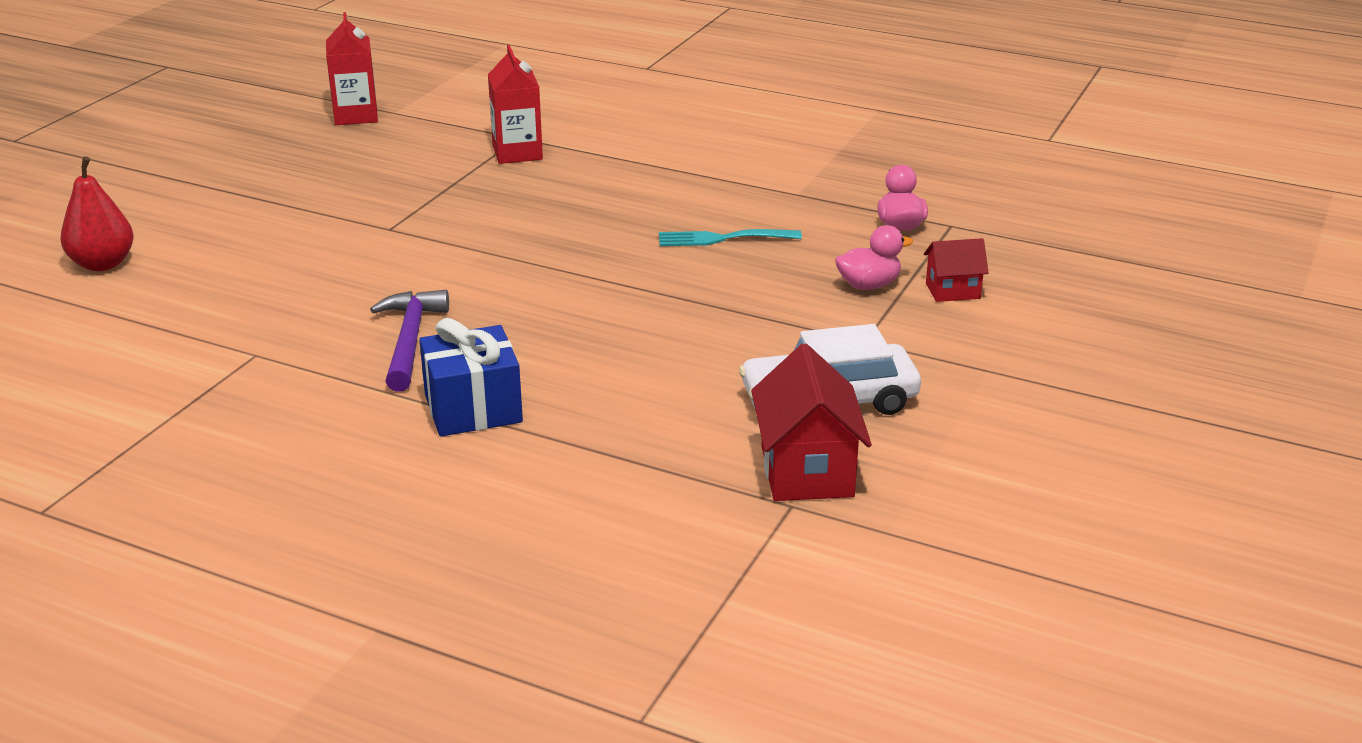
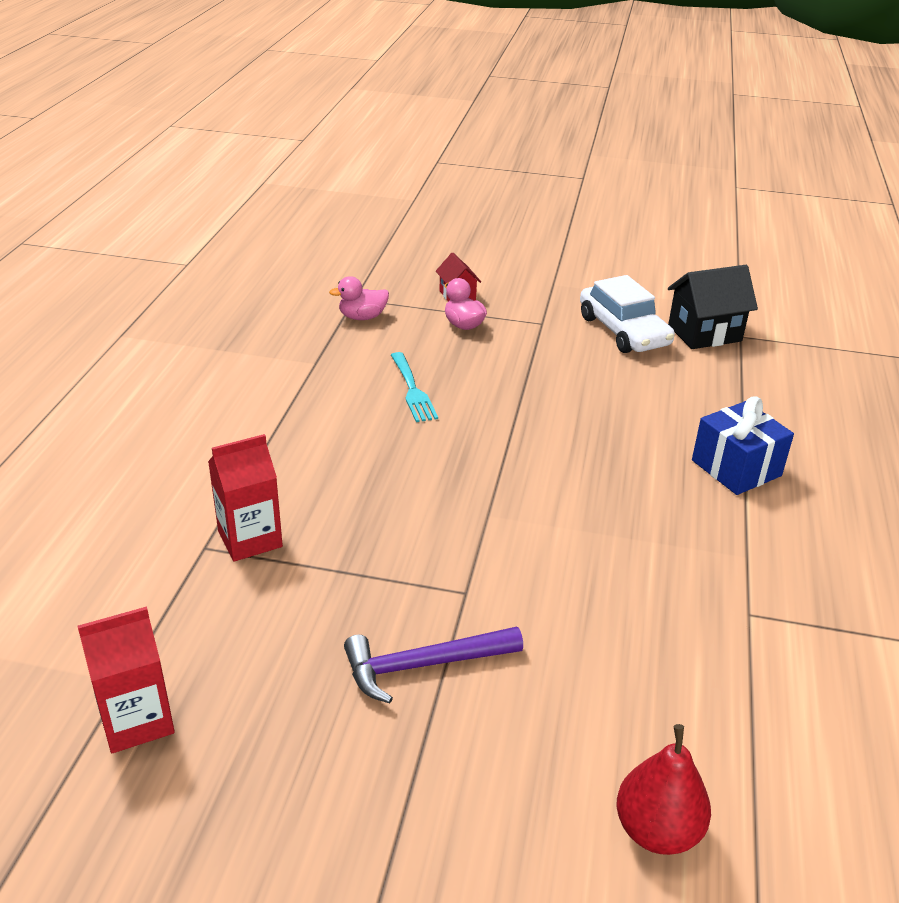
camera: 105 degrees left, 5 degrees up
purple hammer [370,290,449,392] -> purple hammer moved to [344,627,523,703]
red house [751,344,872,501] -> black house [668,265,758,349]

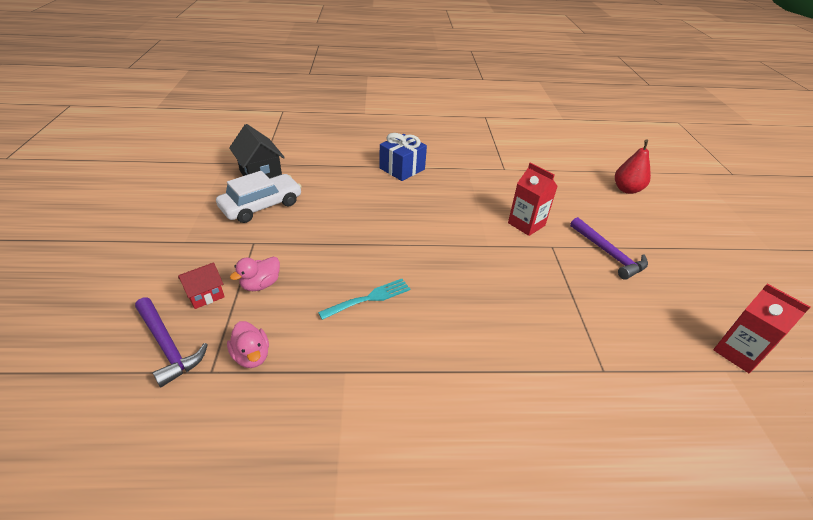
camera: 105 degrees left, 5 degrees up
red carton [208,434,283,561] -> red carton moved to [508,162,558,236]
none -> purple hammer [135,297,207,387]

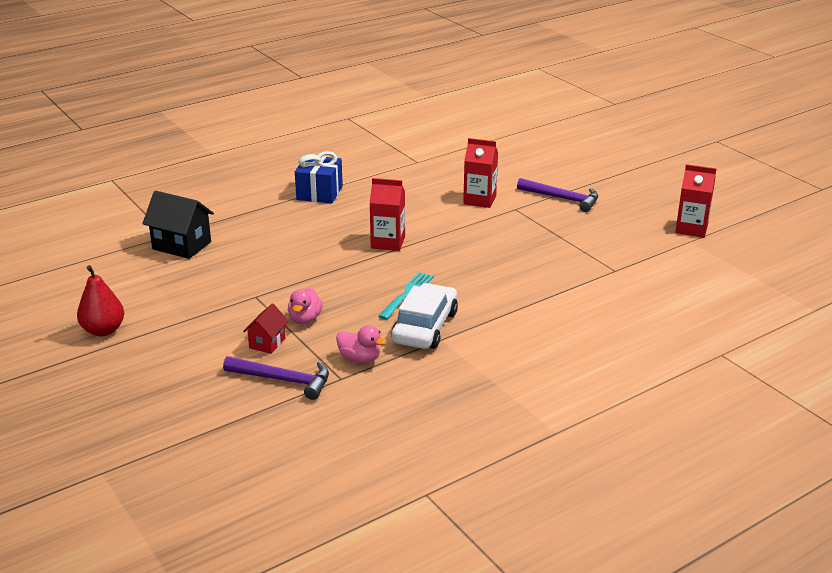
camera: 30 degrees left, 10 degrees down
white car [216,171,302,223] -> white car moved to [391,283,458,349]
red pear [615,139,651,194] -> red pear moved to [77,265,124,336]
none -> red carton [369,178,405,251]

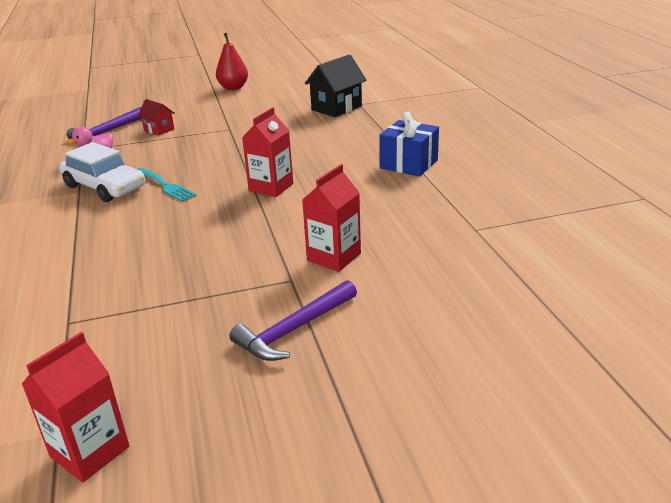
camera: 110 degrees right, 0 degrees up
pink duck [288,288,323,324] -> none

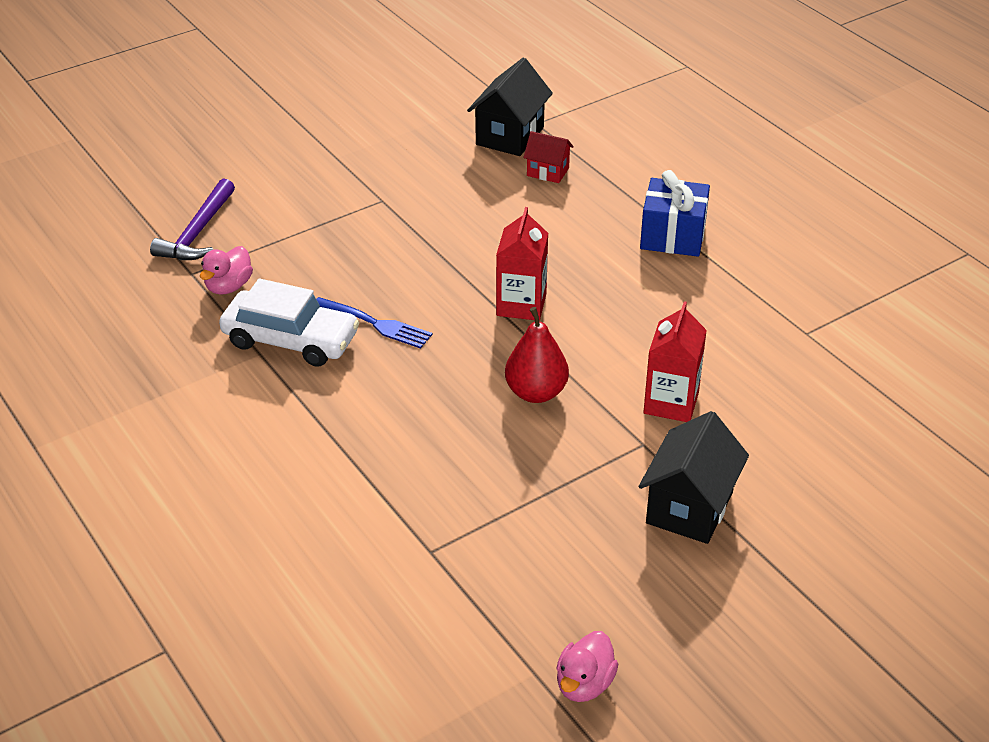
camera: 20 degrees left, 10 degrees up
red carton [22,332,129,483] -> pink duck [556,631,618,702]
turquoise fork [137,168,197,202] -> blue fork [316,297,432,349]
red house [138,99,175,136] -> red house moved to [523,131,574,183]
red pear [216,33,248,90] -> red pear moved to [505,307,569,403]
purple hammer [229,280,357,361] -> black house [639,411,749,544]

